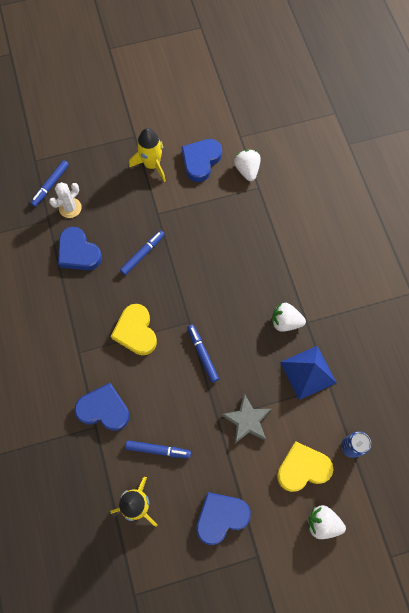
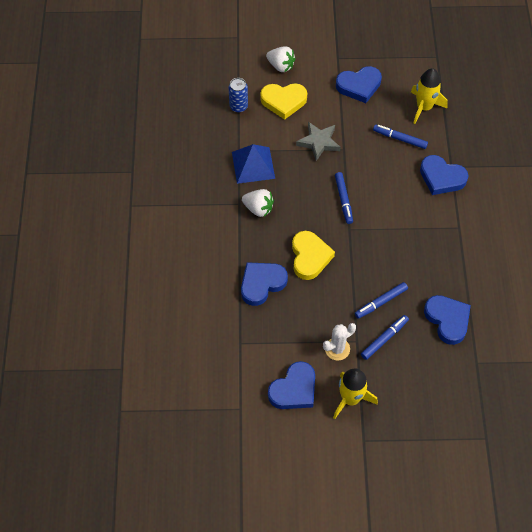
camera: 165 degrees left, 10 degrees down
blue marker [30,160,69,207] -> blue marker moved to [361,315,409,360]
white cactus [49,182,82,218] -> white cactus moved to [323,323,356,361]
yellow heart [111,304,157,355] -> yellow heart moved to [292,231,335,280]
white strawberry [234,150,261,181] -> none
none -> blue heart [241,262,288,306]

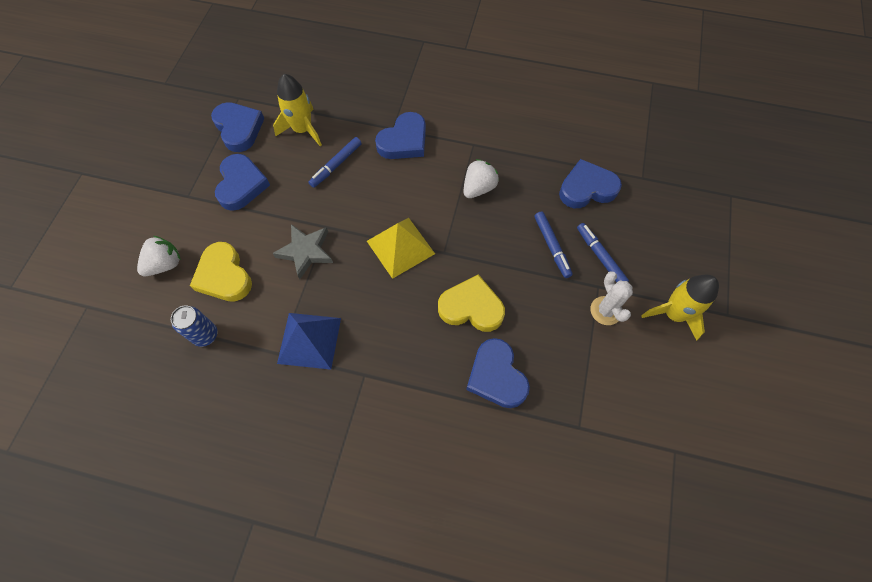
camera: 75 degrees left, 5 degrees up
white strawberry [242,189,274,217] -> white strawberry moved to [463,159,499,198]
yellow heart [260,83,307,120] -> yellow heart turned 135 degrees clockwise [190,242,252,302]
blue heart [268,361,315,409] -> blue heart moved to [211,102,264,152]
blue marker [335,172,353,224] -> yellow pyramid [367,218,435,279]

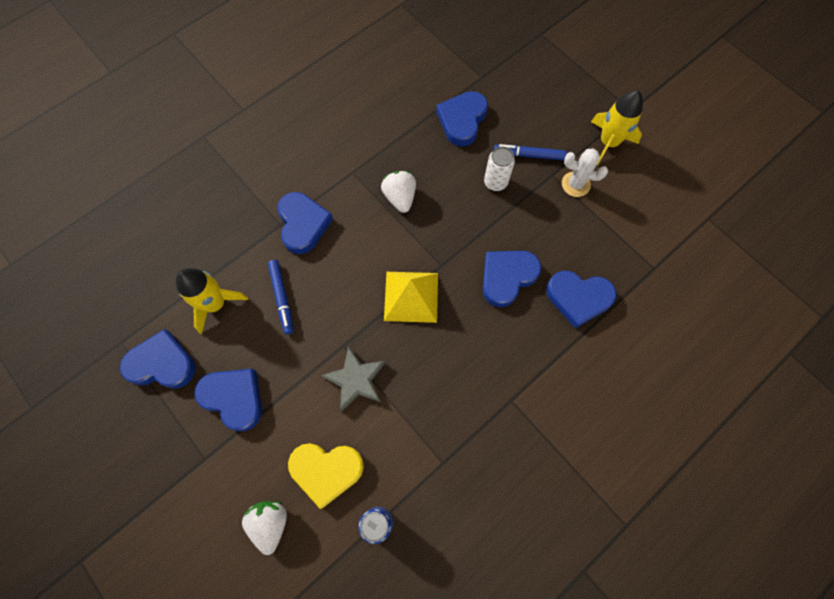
camera: 55 degrees left, 5 degrees up
blue pyramid [277,313,341,370] -> none
yellow heart [438,274,505,332] -> blue heart [483,251,541,307]
blue marker [534,211,573,278] -> white can [484,146,515,191]

